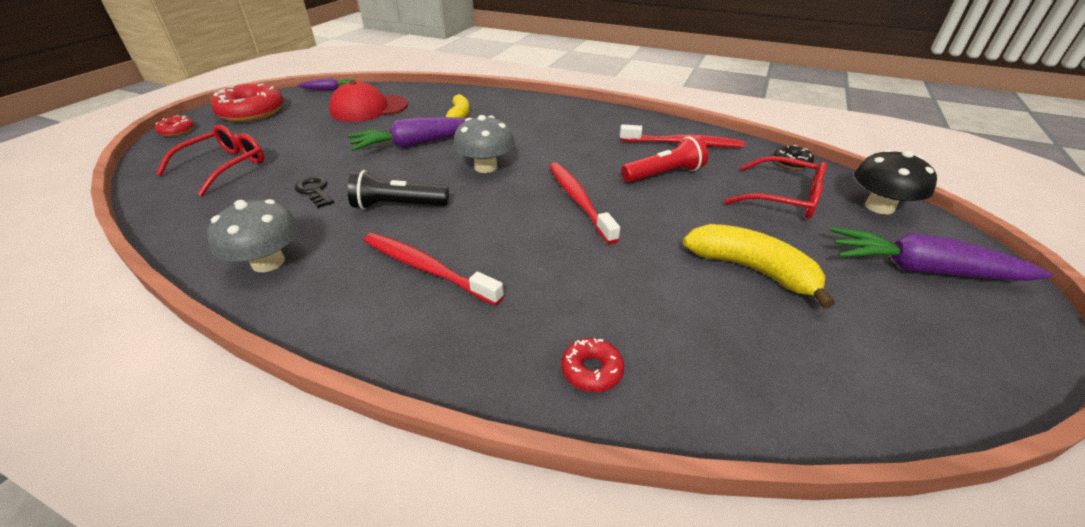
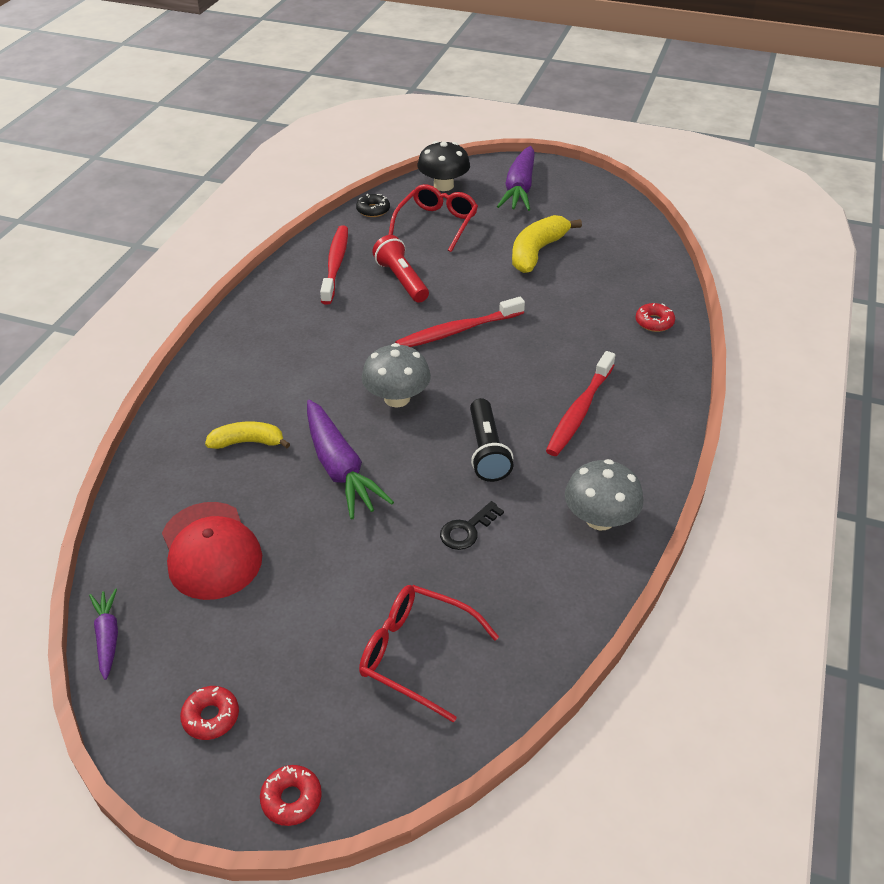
camera: 95 degrees left, 5 degrees up
red donut [211,83,284,122] -> red donut [180,686,239,740], size x0.48

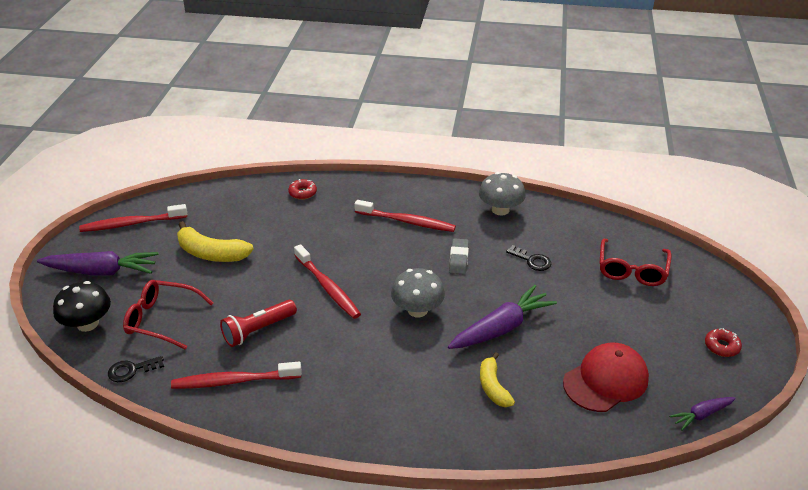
camera: 100 degrees left, 5 degrees down
red donut [260,765,322,826] -> none
black donut [356,194,390,217] -> black key [108,356,164,382]
black flashlight [470,398,514,482] -> grey eraser [449,238,469,274]
none -> red toothbrush [79,204,187,232]

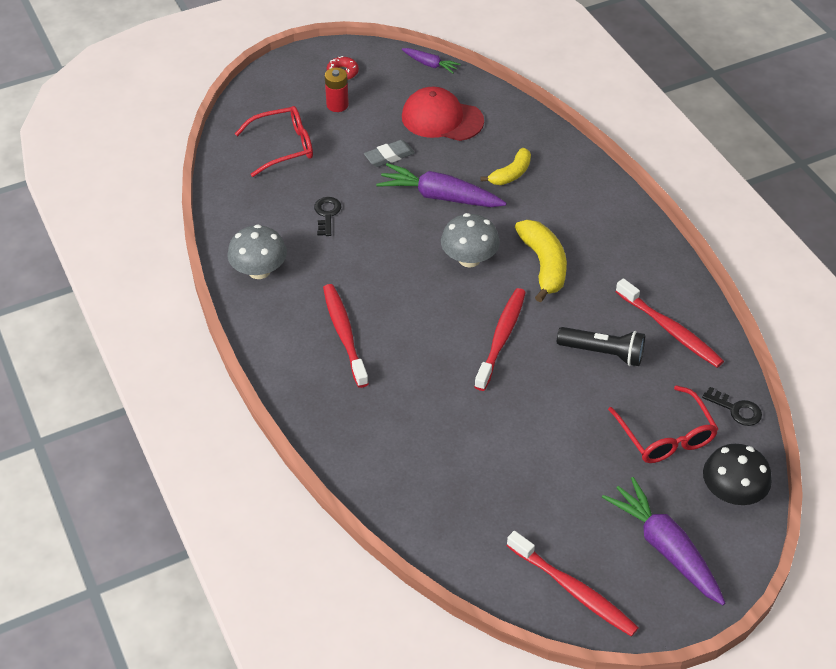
camera: 125 degrees left, 10 degrees up
yellow banana [177,221,254,262] -> yellow banana moved to [515,220,567,302]
red flashlight [220,300,297,347] -> black flashlight [557,327,645,366]
red donut [288,179,317,200] -> none
grey eraser [449,238,469,274] -> grey eraser moved to [364,140,415,167]
none -> red battery [325,68,349,112]

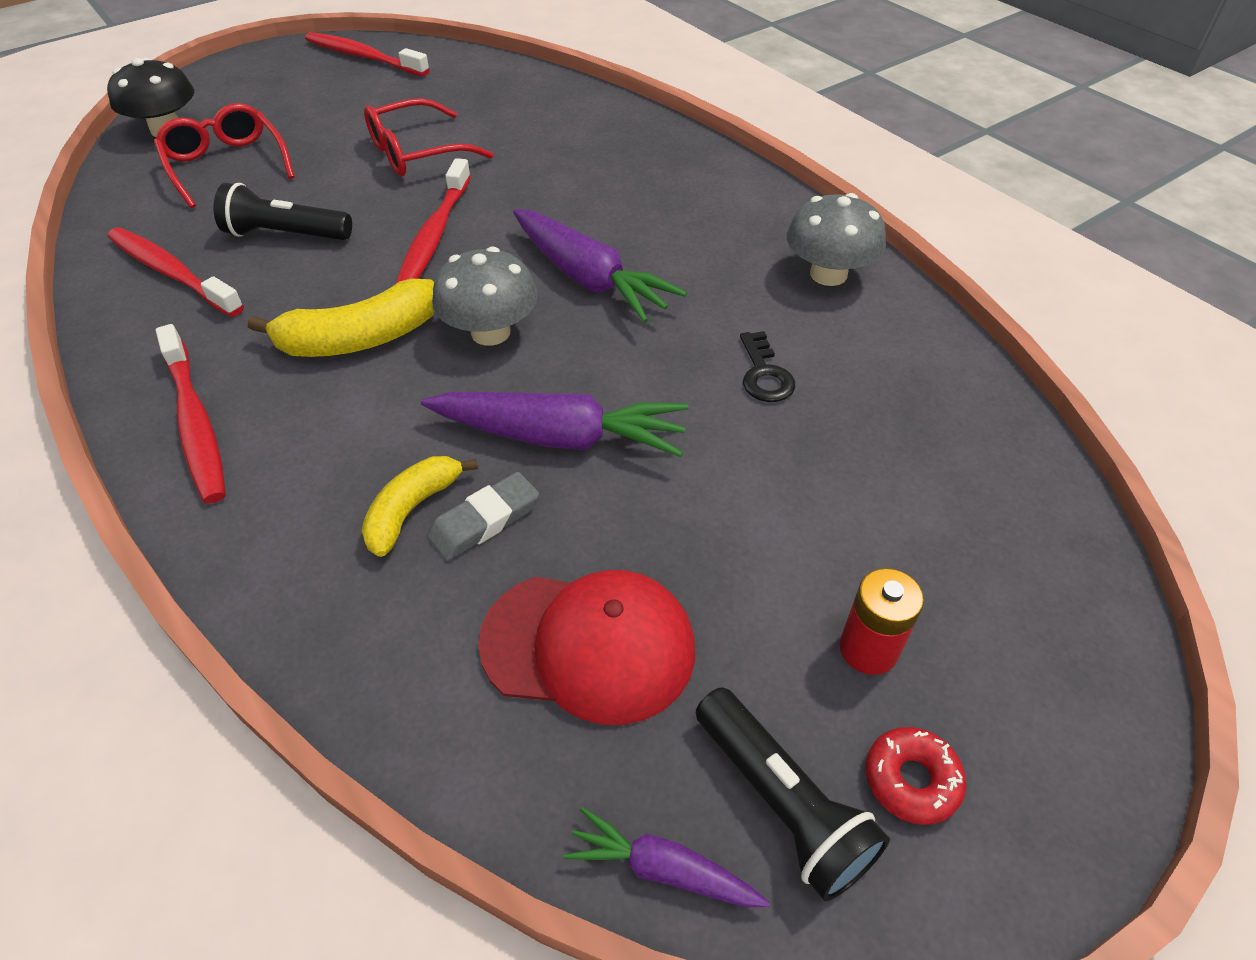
camera: 170 degrees right, 0 degrees up
red glasses [235,106,313,177] -> red glasses moved to [364,98,493,176]
red toothbrush [323,284,369,388] -> red toothbrush moved to [156,324,226,504]
grey eraser [364,140,415,167] -> grey eraser moved to [427,472,539,561]
yellow banana [515,220,567,302] -> yellow banana turned 90 degrees counterclockwise [248,278,435,357]
purple carrot [602,477,725,605] -> purple carrot moved to [513,209,687,323]
black key [702,387,762,426] -> none
none -> black flashlight [696,688,890,901]

